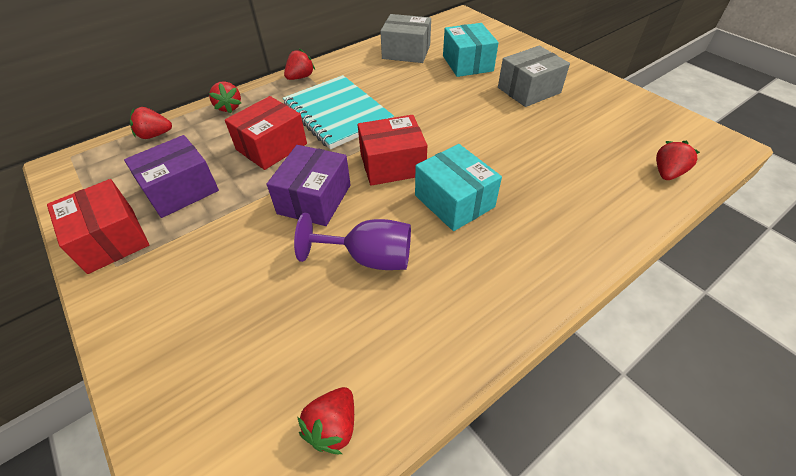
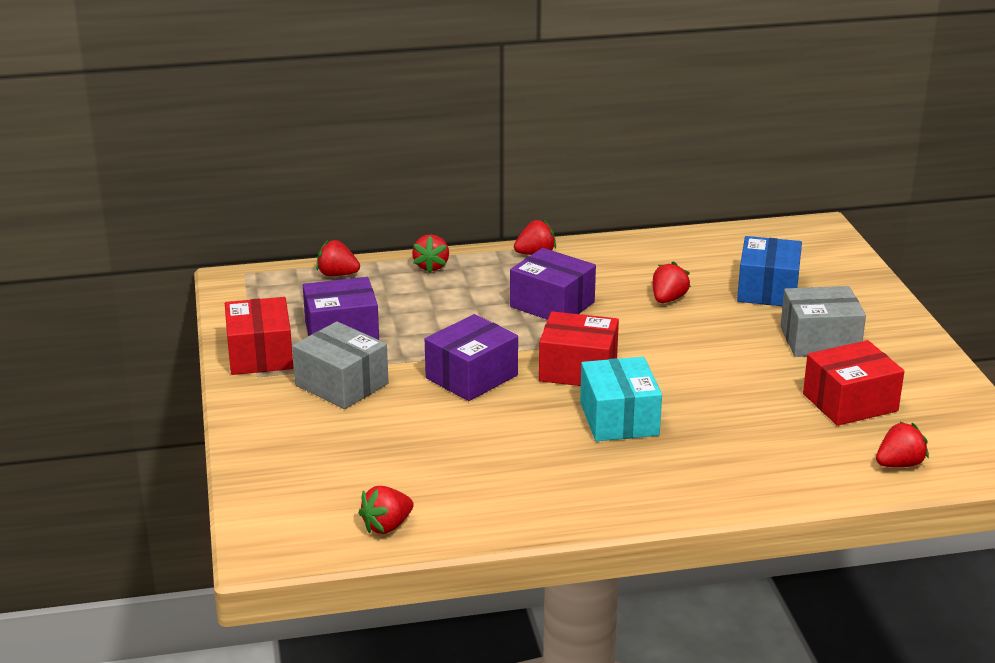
camera: 25 degrees right, 20 degrees down
red box [225,96,307,170] -> red box moved to [803,340,904,426]
turquoise notebook [283,75,394,149] -> purple box [510,248,596,320]
purple goblet [294,213,411,270] -> none
grey box [381,14,431,63] -> grey box moved to [292,322,389,409]
turquoise box [443,23,499,77] -> blue box [737,236,802,306]
none -> red strawberry [653,261,691,303]

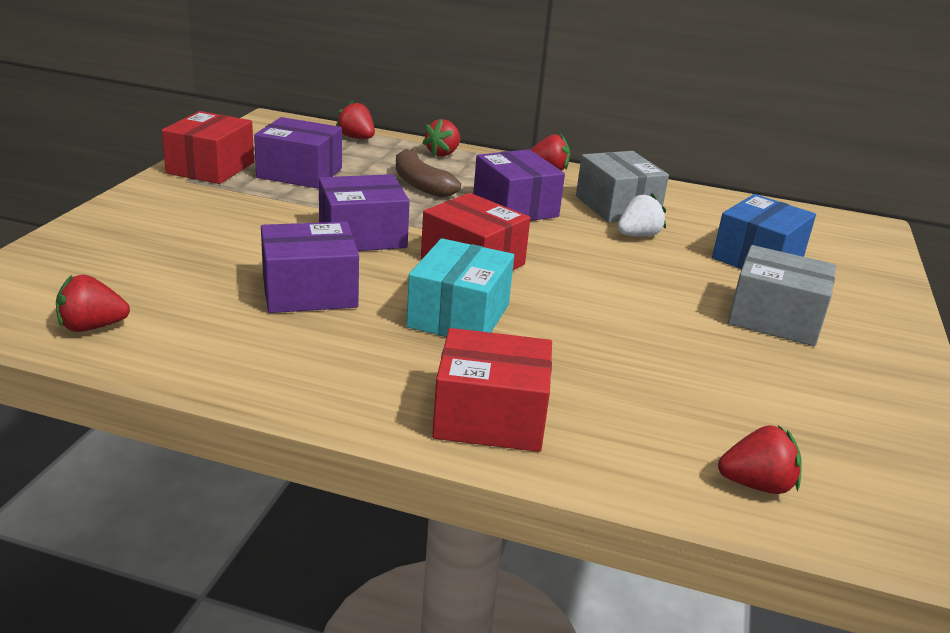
camera: 25 degrees right, 0 degrees up
grey box [292,322,389,409] -> grey box moved to [576,151,669,223]
red strawberry [653,261,691,303] -> white strawberry [617,193,666,237]
red box [803,340,904,426] -> red box moved to [432,328,552,452]
none -> purple box [261,222,359,313]
none -> brown banana [396,149,461,197]

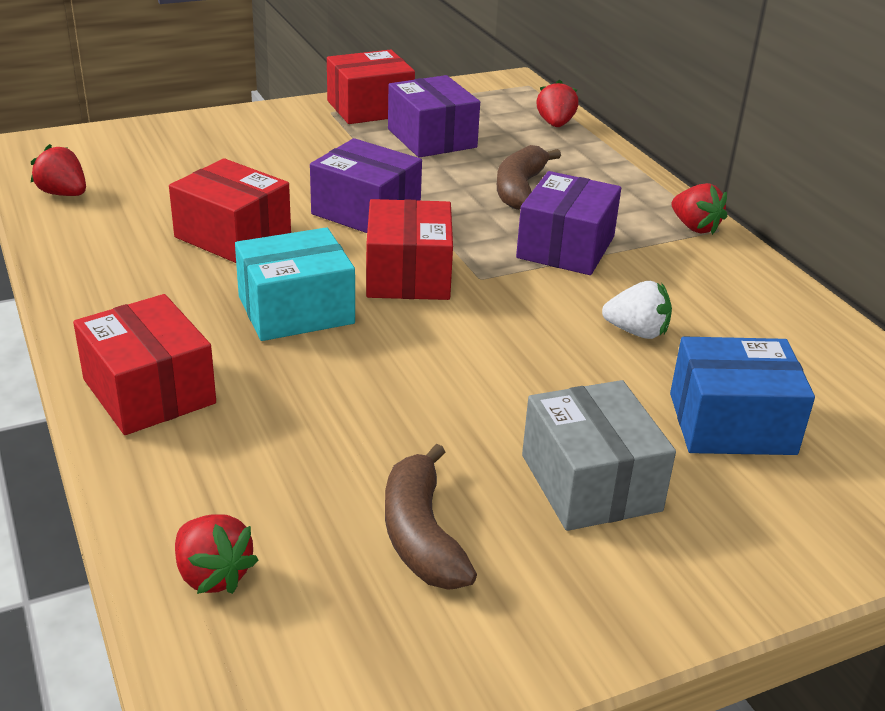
camera: 50 degrees right, 5 degrees up
purple box [261,222,359,313] -> red box [169,158,291,263]
red strawberry [422,119,460,157] -> none
grey box [576,151,669,223] -> none
none -> brown banana [385,444,477,590]

